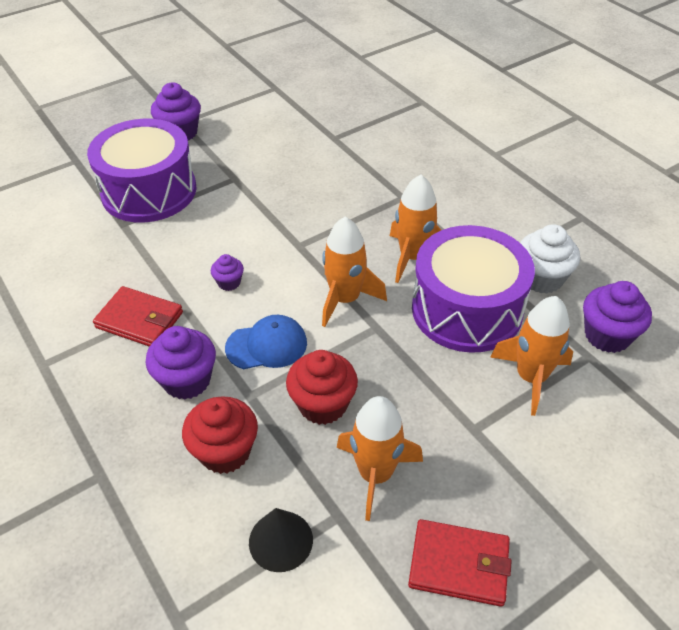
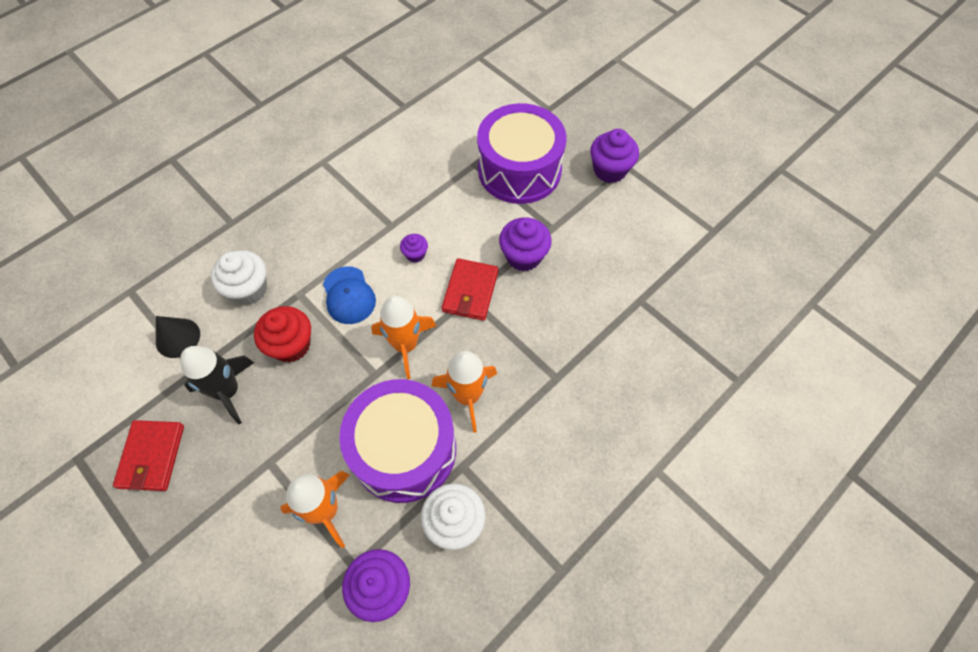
camera: 80 degrees right, 15 degrees up
red wallet [93,286,183,347] -> red wallet moved to [442,258,498,321]
purple cupcake [145,326,216,400] -> purple cupcake moved to [499,217,552,271]
red cupcake [182,396,258,474] -> white cupcake [211,250,267,305]
orange rocket [337,396,423,521] -> black rocket [180,346,254,424]

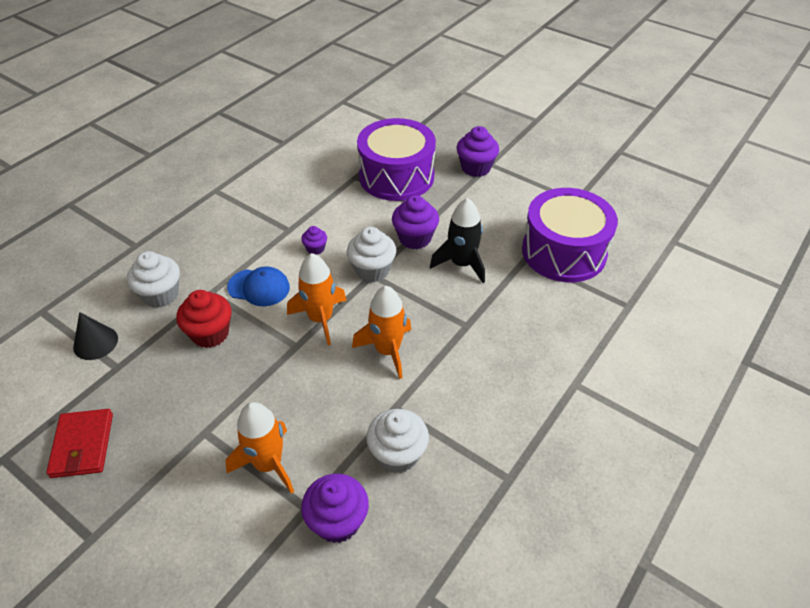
camera: 10 degrees left, 15 degrees down
black rocket [180,346,254,424] -> black rocket moved to [430,198,485,283]
blue cap [323,266,376,324] -> blue cap turned 45 degrees counterclockwise [227,266,290,306]
purple drum [339,379,456,503] -> purple drum moved to [522,188,618,282]
red wallet [442,258,498,321] -> white cupcake [347,227,396,282]

